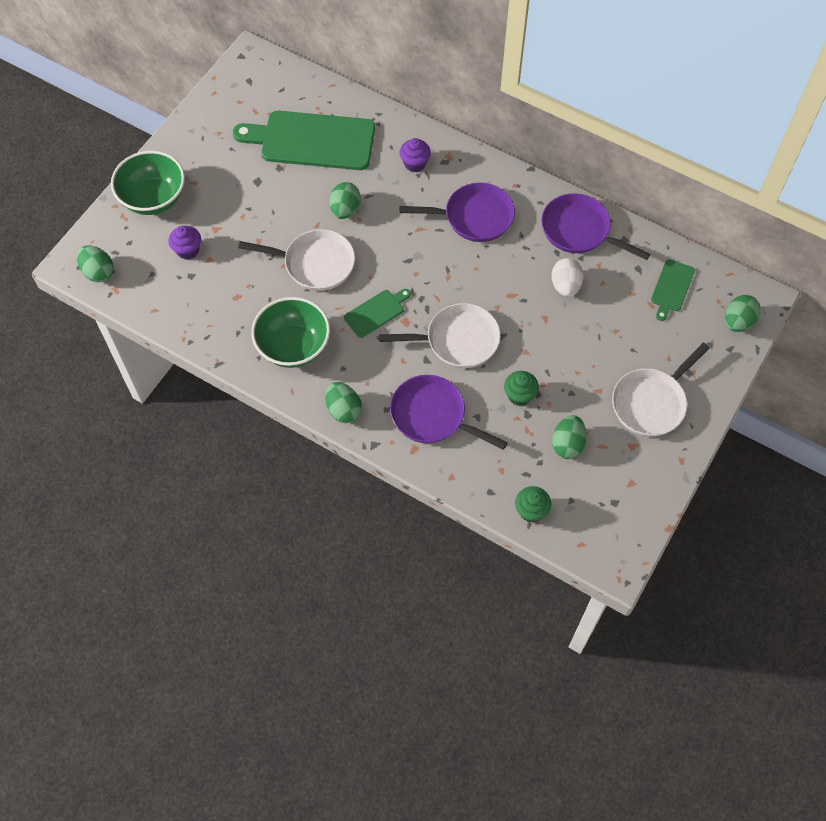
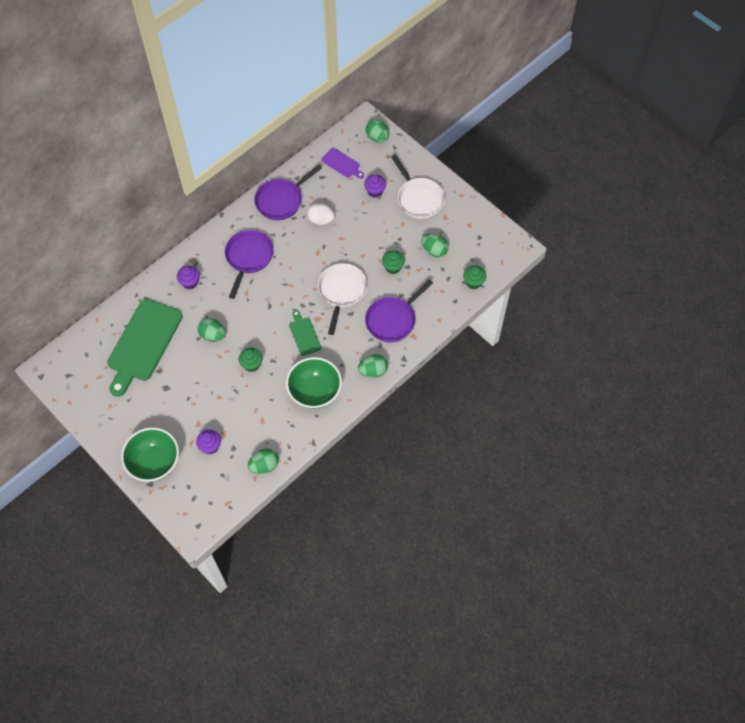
camera: 75 degrees left, 0 degrees up
green egg [77,245,114,282] -> green egg moved to [248,448,279,474]
white pan [238,229,355,291] -> green cupcake [239,348,263,372]
green cutting board [651,259,695,321] -> purple cutting board [321,148,364,179]
none -> purple cupcake [364,175,386,198]

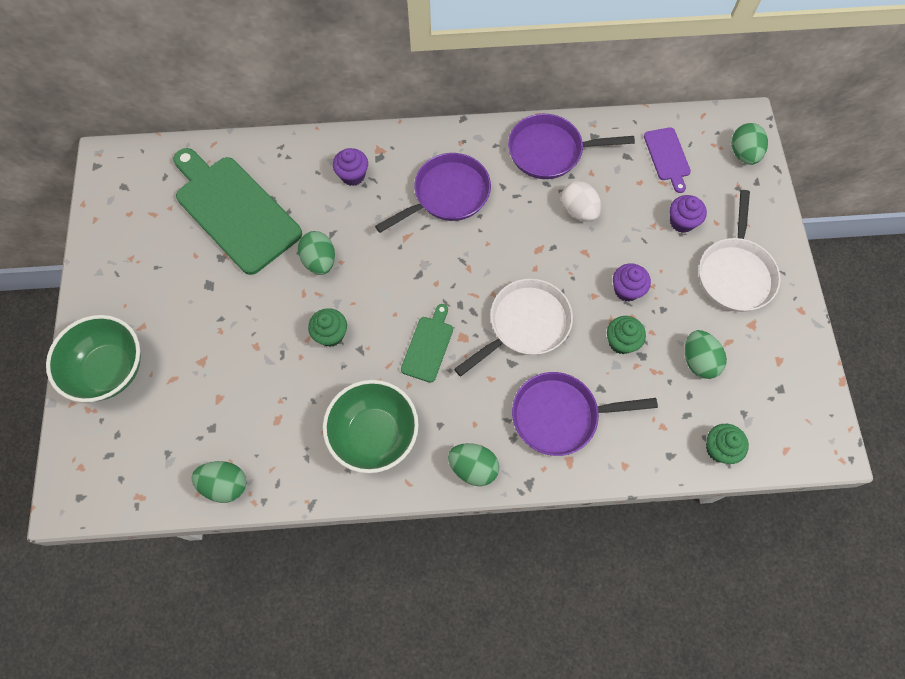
camera: 40 degrees right, 5 degrees up
green cutting board [107,299,183,397] -> green cutting board turned 75 degrees clockwise [173,148,302,275]
purple cupcake [196,430,221,454] -> purple cupcake moved to [613,263,651,302]

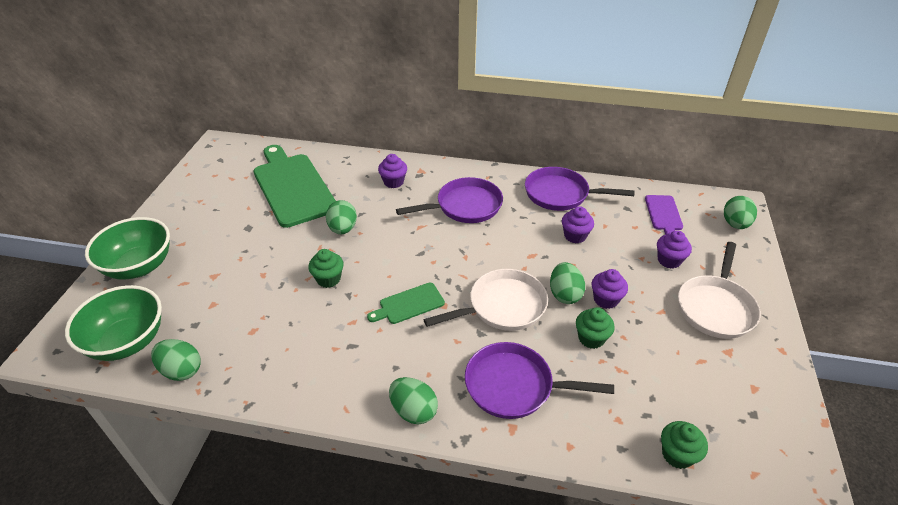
camera: 15 degrees right, 25 degrees down
green bowl [323,380,419,473] -> green bowl moved to [65,285,162,361]
green cutting board [401,304,453,383] -> green cutting board turned 150 degrees counterclockwise [367,283,445,324]
white egg [561,181,601,222] -> purple cupcake [562,206,594,243]
green egg [685,330,727,379] -> green egg moved to [550,262,585,304]

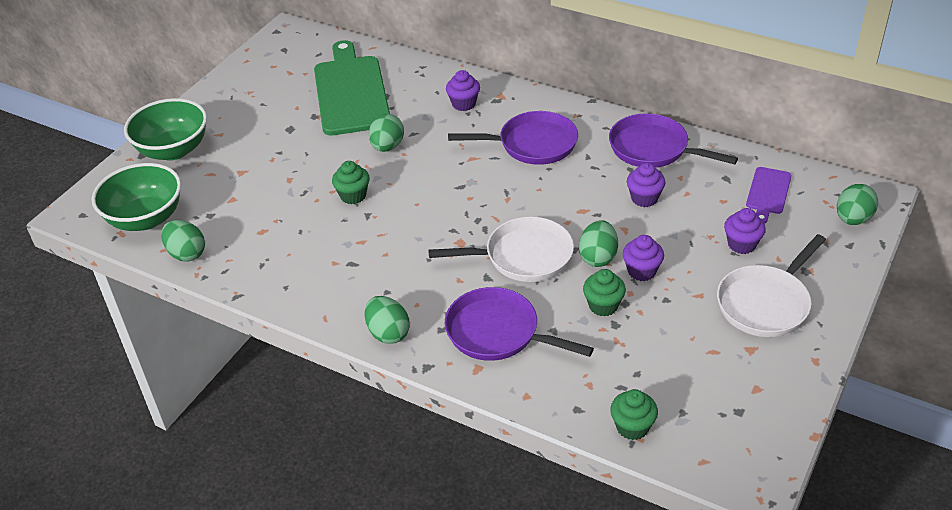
camera: 20 degrees right, 0 degrees up
green cutting board [367,283,445,324] -> none

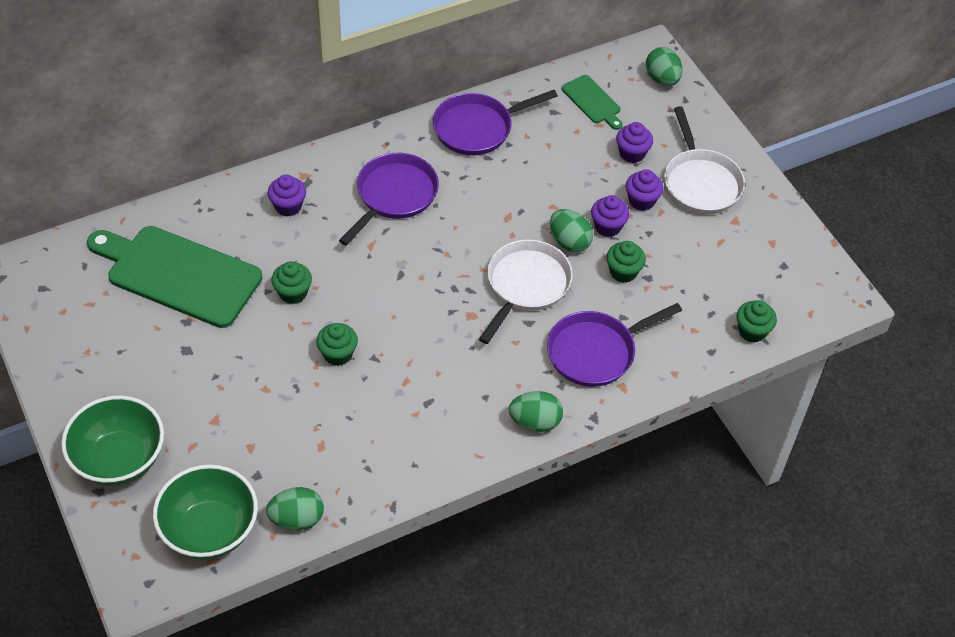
camera: 60 degrees left, 10 degrees up
green egg [369,114,404,152] -> green cupcake [271,261,312,304]
purple cupcake [627,163,666,207] -> purple cupcake moved to [626,169,663,211]
purple cutting board [746,167,792,224] -> green cutting board [561,75,623,130]

